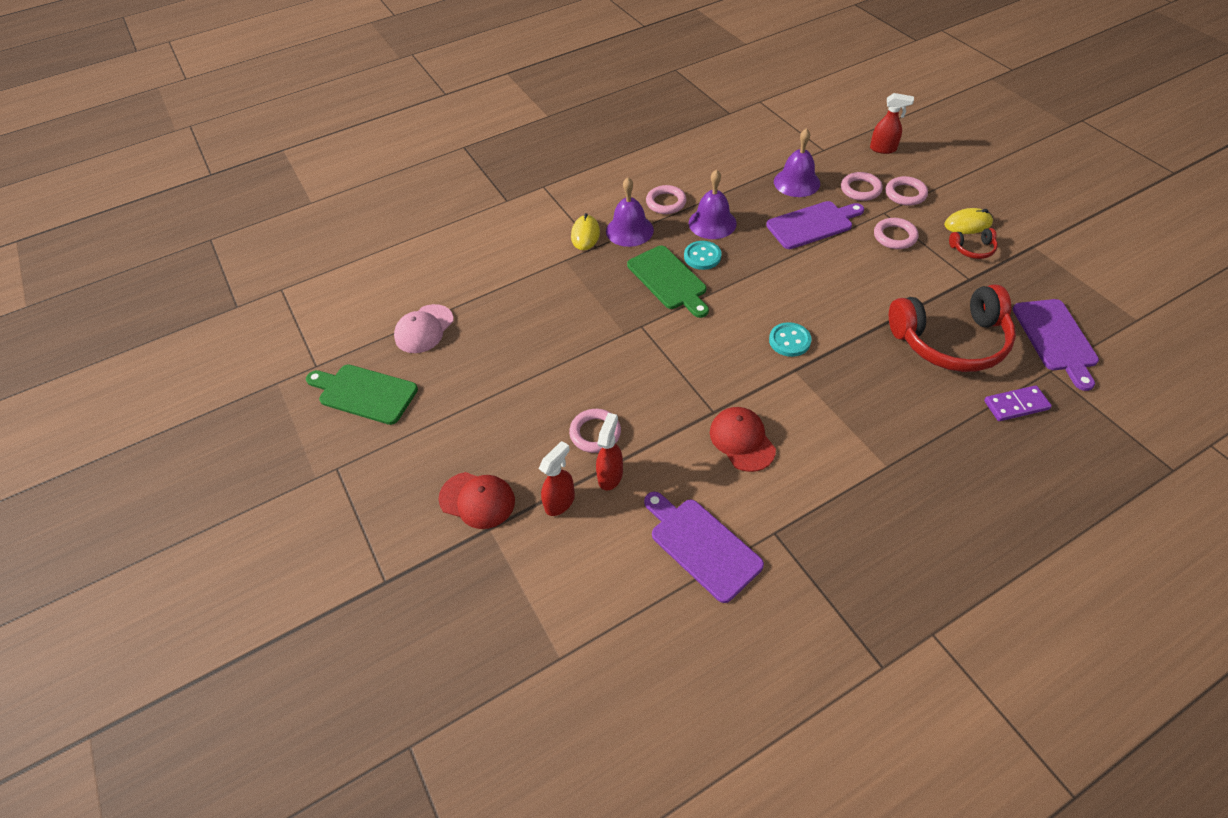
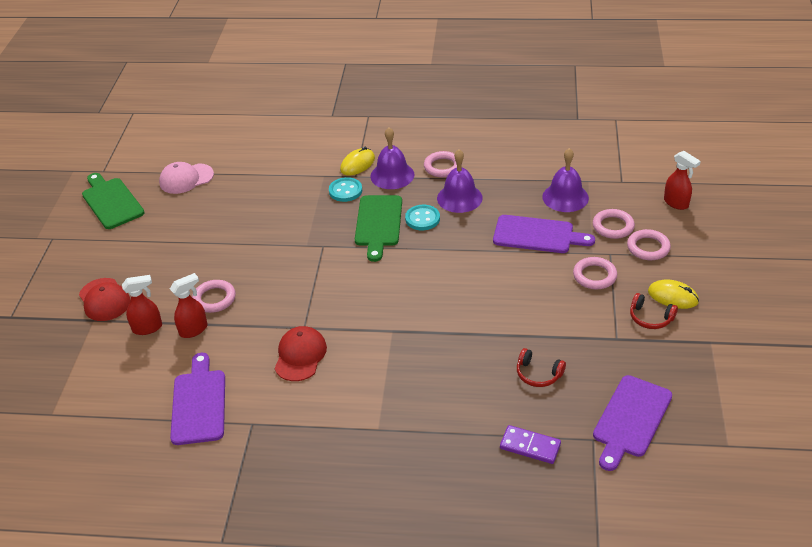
camera: 35 degrees right, 10 degrees down
turquoise button [769,322,811,357] -> turquoise button moved to [329,177,362,202]
red headphones [889,284,1016,372] -> red headphones [517,348,566,387], size x0.42

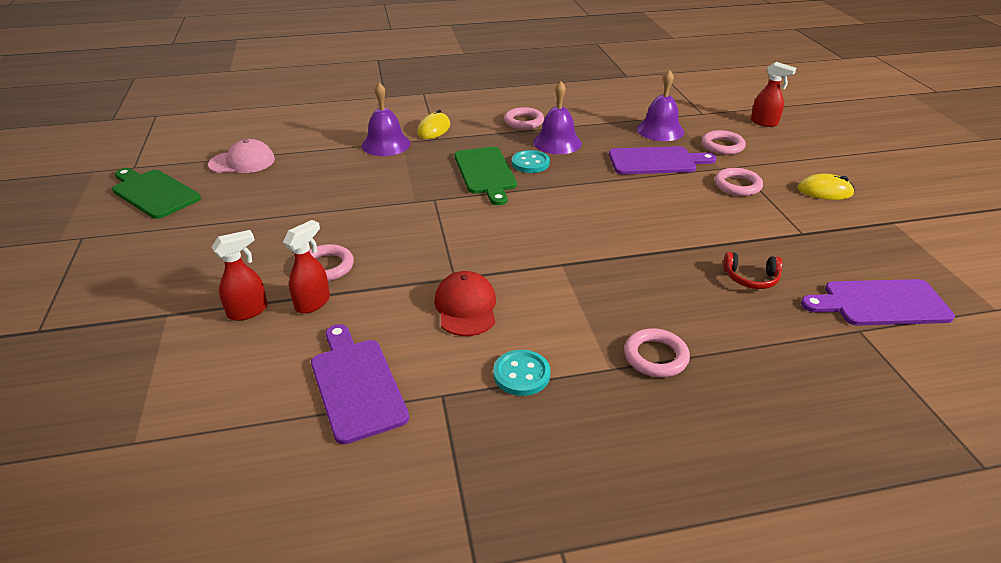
camera: 20 degrees left, 5 degrees down
red cap [79,278,130,321] -> none
pink cap [159,162,214,194] -> pink cap turned 150 degrees counterclockwise [208,139,275,173]
turquoise button [329,177,362,202] -> turquoise button moved to [493,350,550,396]
purple bell [370,127,415,189] -> purple bell moved to [362,83,411,156]
purple domino [500,425,561,464] -> none
purple cutting board [593,375,672,471] -> purple cutting board turned 75 degrees clockwise [801,279,955,326]
pink ring [627,229,671,260] -> pink ring moved to [624,328,690,377]
red headphones [630,293,678,329] -> none

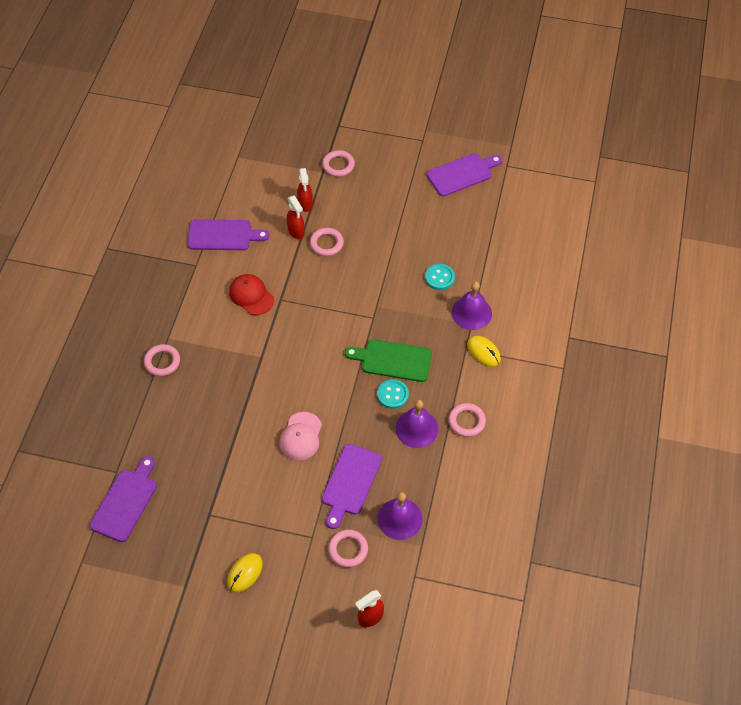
camera: 115 degrees right, 20 degrees up
green cutting board [112,168,201,219] -> purple cutting board [427,153,502,196]
pink cap [208,139,275,173] -> pink cap moved to [279,412,322,461]
red cap [434,271,496,336] -> red cap turned 150 degrees counterclockwise [229,274,274,315]
turquoise button [493,350,550,396] -> turquoise button moved to [425,264,455,290]
pink ring [715,168,763,196] -> pink ring moved to [322,150,355,177]
red headphones [723,252,782,289] -> none

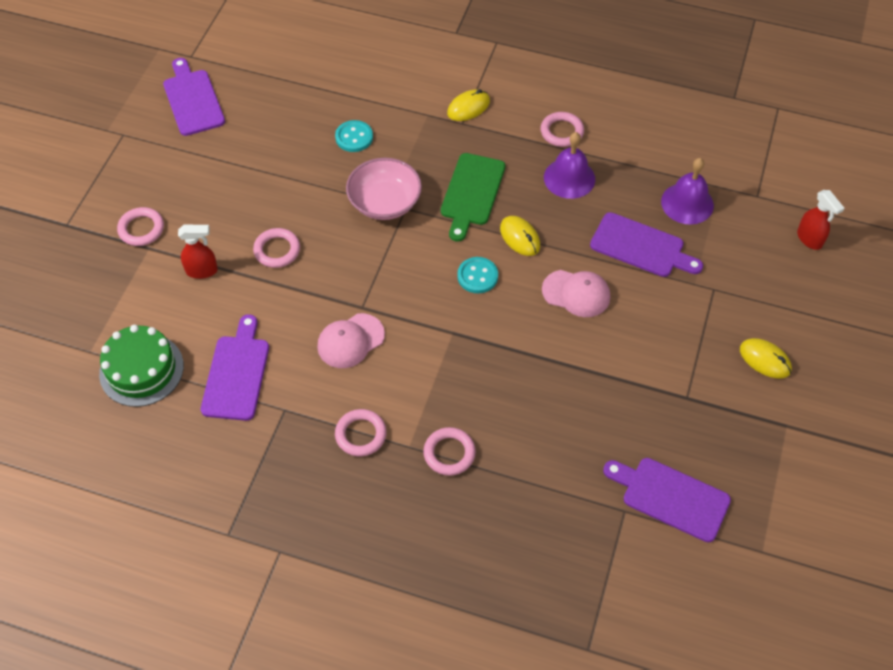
camera: 85 degrees left, 0 degrees up
red cap [229,274,274,315] -> pink cap [317,313,385,368]
red spray bottle [287,195,305,239] -> none
pink ring [328,529,368,567] -> pink ring moved to [335,409,387,456]
turquoise button [377,379,409,409] -> turquoise button moved to [457,257,498,293]
purple bell [452,282,492,330] -> none
none -> green cake [99,325,184,407]
none -> pink bowl [346,158,422,220]
none -> yellow mouse [500,216,540,256]

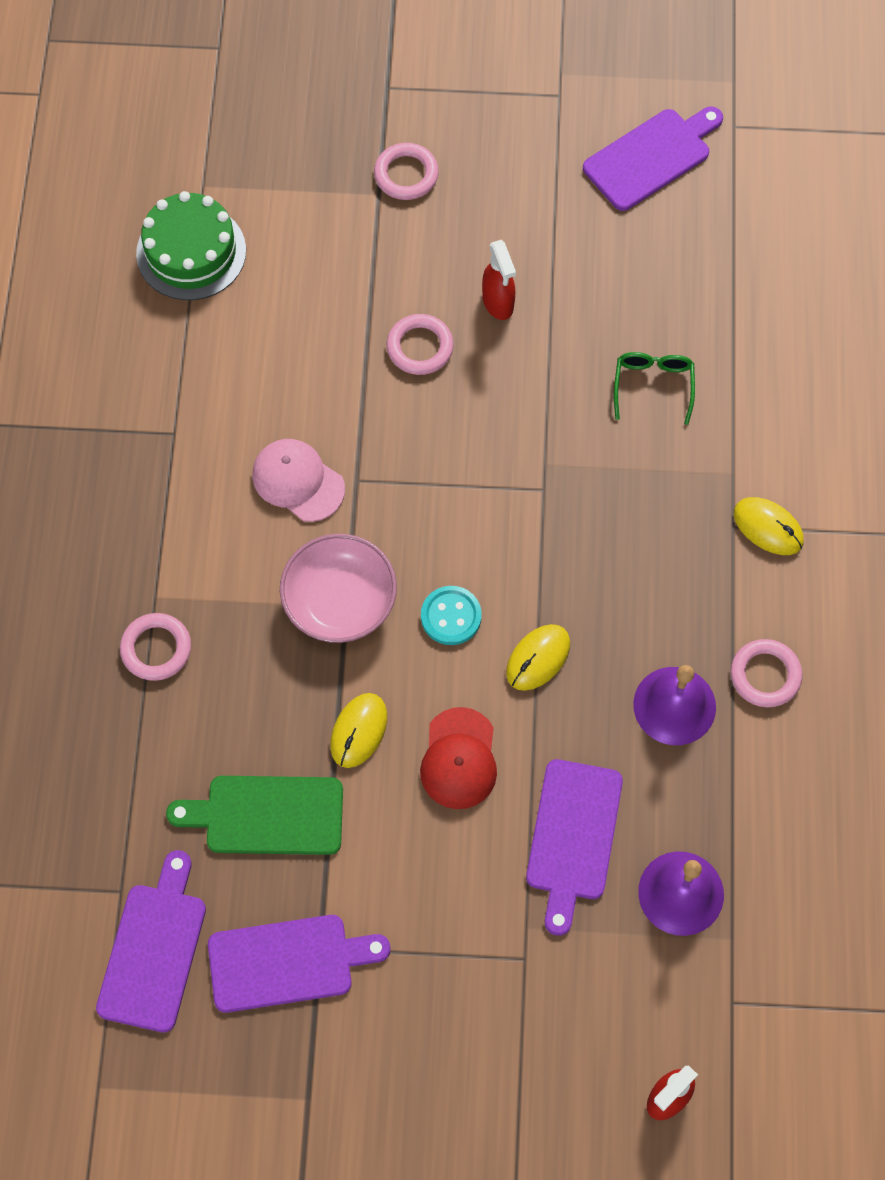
camera: 75 degrees right, 10 degrees up
red spray bottle [178,225,218,279] -> red spray bottle moved to [482,240,516,320]
purple cutting board [201,314,269,421] -> purple cutting board moved to [208,915,391,1013]
turquoise button [335,120,373,152] -> green glasses [614,352,695,425]
pink ring [335,409,387,456] -> none
pink bowl [346,158,422,220] -> pink bowl moved to [280,534,397,643]
green cutting board [441,153,505,242] -> green cutting board moved to [166,776,343,855]
pink cap [542,270,610,317] -> red cap [420,707,497,809]
yellow mouse [740,338,792,378] -> yellow mouse moved to [330,693,387,768]

